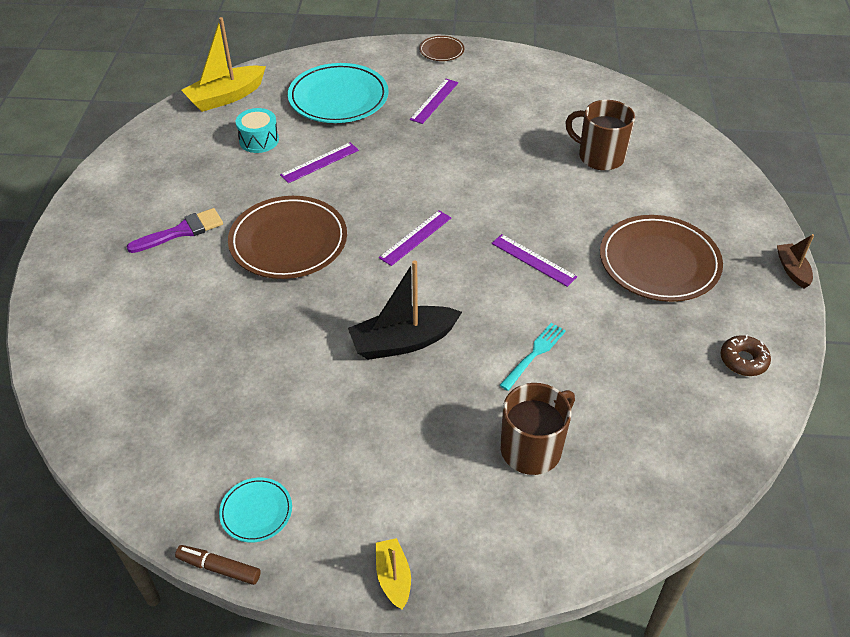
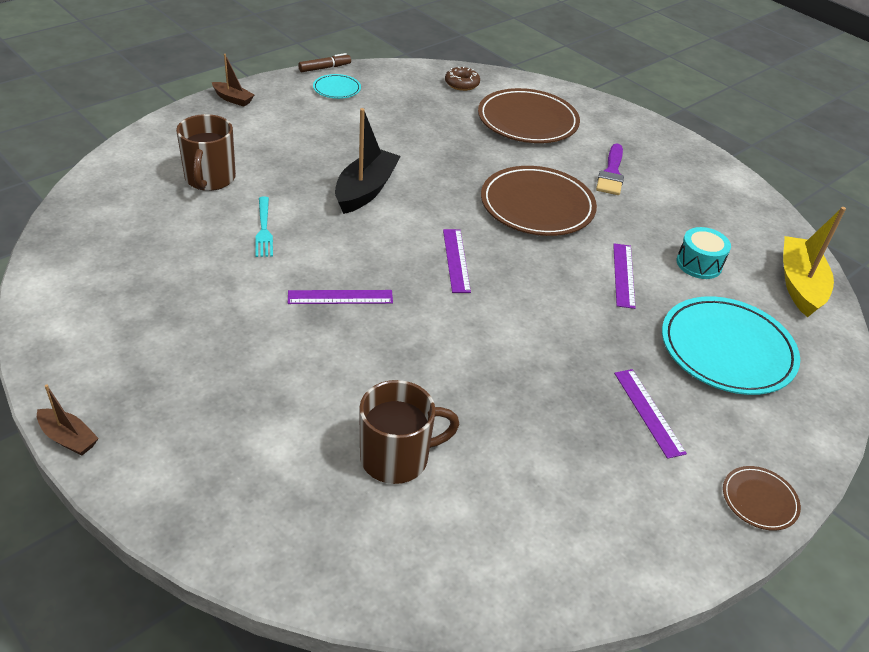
camera: 130 degrees right, 5 degrees down
yellow boat [376,538,411,609] -> brown boat [212,54,254,107]
brown plate [600,215,723,302] -> brown plate moved to [478,88,580,143]
brown donut [721,334,771,376] -> brown donut moved to [445,66,480,91]

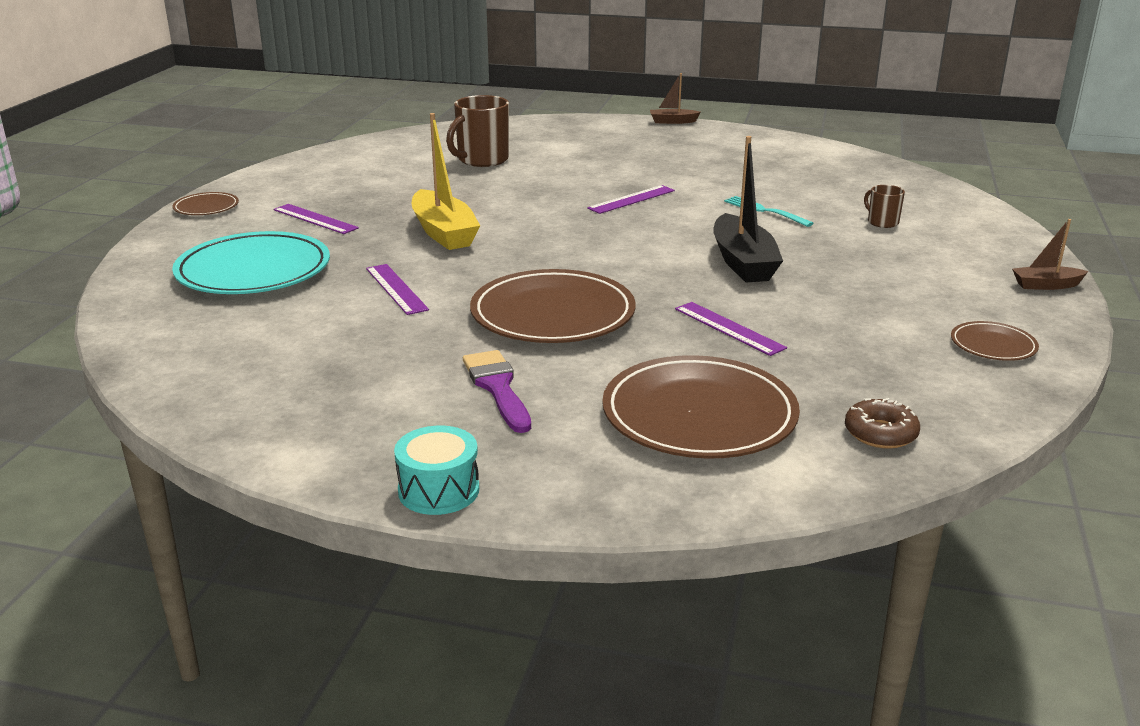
camera: 150 degrees right, 15 degrees down
brown mug [176,114,236,191] -> brown mug [864,185,905,228], size x0.52
brown marker [298,53,351,72] -> none
turquoise plate [313,74,361,99] -> brown plate [951,321,1039,361]
purple ruler [443,229,471,293] -> purple ruler moved to [675,302,787,356]
turquoise drum [676,227,731,279] -> turquoise drum moved to [394,426,479,515]
yellow boat [783,207,846,317] -> yellow boat moved to [411,113,480,250]

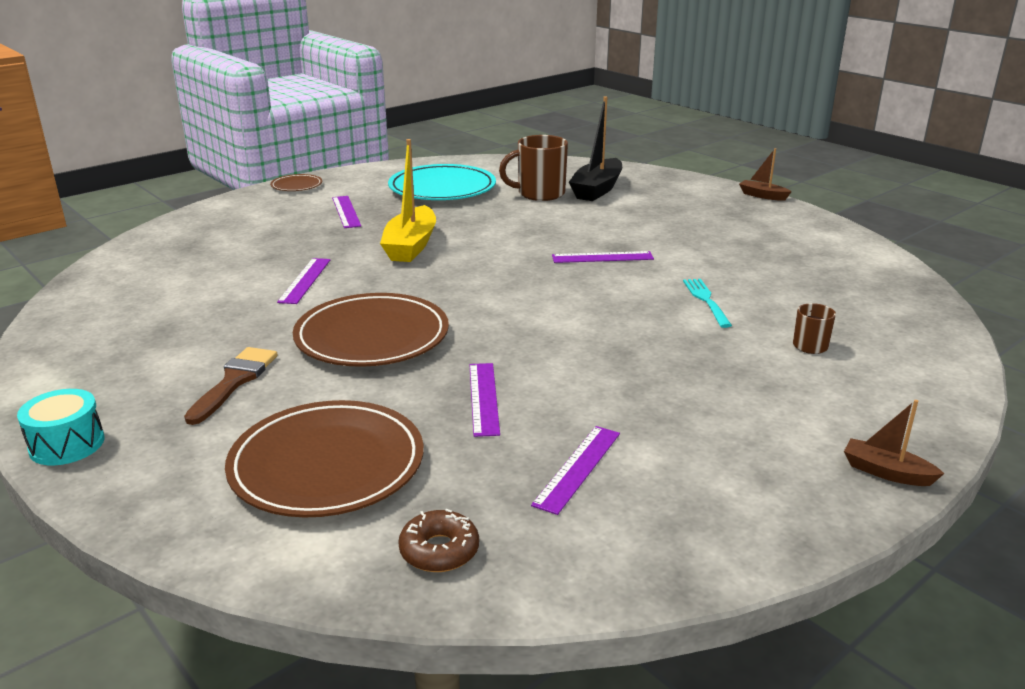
camera: 35 degrees right, 0 degrees up
turquoise plate [172,231,330,294] -> turquoise plate moved to [388,164,496,200]
purple brush [463,350,531,433] -> brown brush [184,347,278,425]
black boat [713,136,783,283] -> black boat moved to [569,96,622,201]
brown plate [951,321,1039,361] -> none
none -> purple ruler [531,426,620,515]

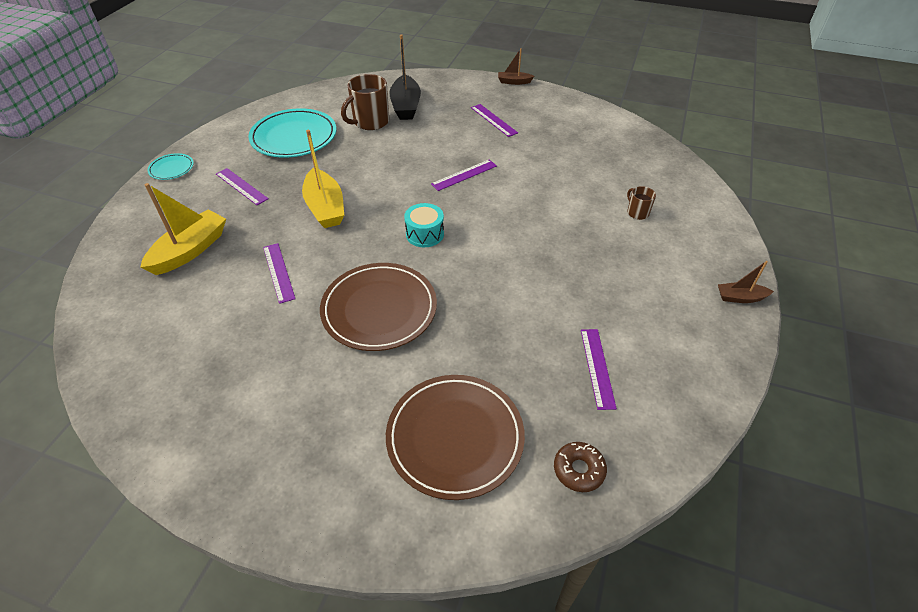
camera: 30 degrees left, 20 degrees up
turquoise drum [17,389,104,465] -> turquoise drum moved to [404,203,444,247]
brown brush [184,347,278,425] -> none
brown plate [270,174,322,191] -> turquoise plate [147,153,194,180]
purple ruler [470,363,500,437] -> purple ruler moved to [471,104,518,137]
turquoise fork [683,279,732,328] -> none
none -> yellow boat [141,183,226,275]

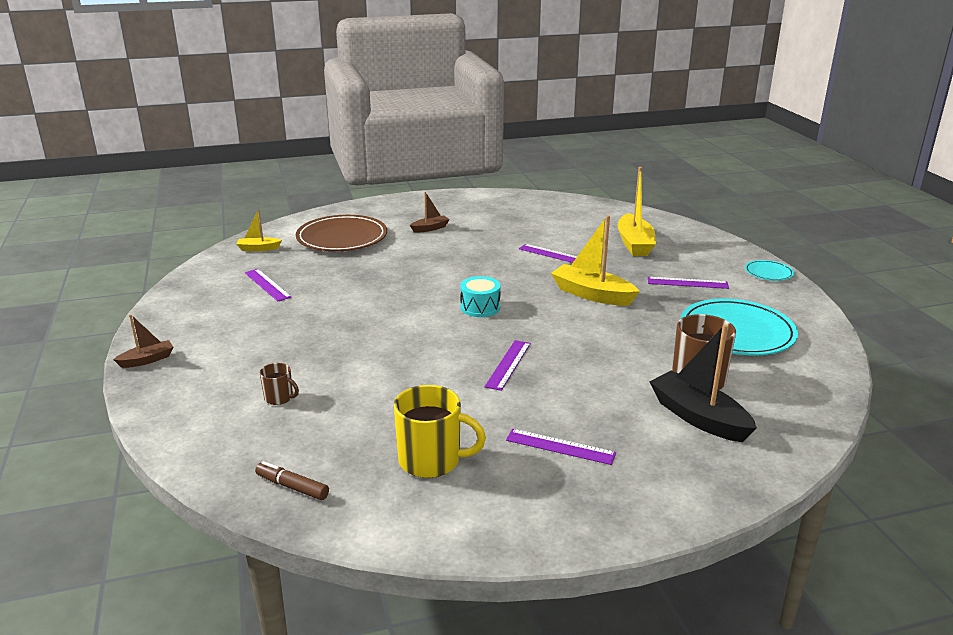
camera: 145 degrees right, 20 degrees down
brown plate [320,263,437,351] -> none
brown boat [498,48,534,85] -> brown boat moved to [410,192,450,233]
brown donut [554,442,607,492] -> yellow boat [236,209,282,251]
none -> brown marker [255,461,329,500]
none -> yellow mug [394,385,486,478]

